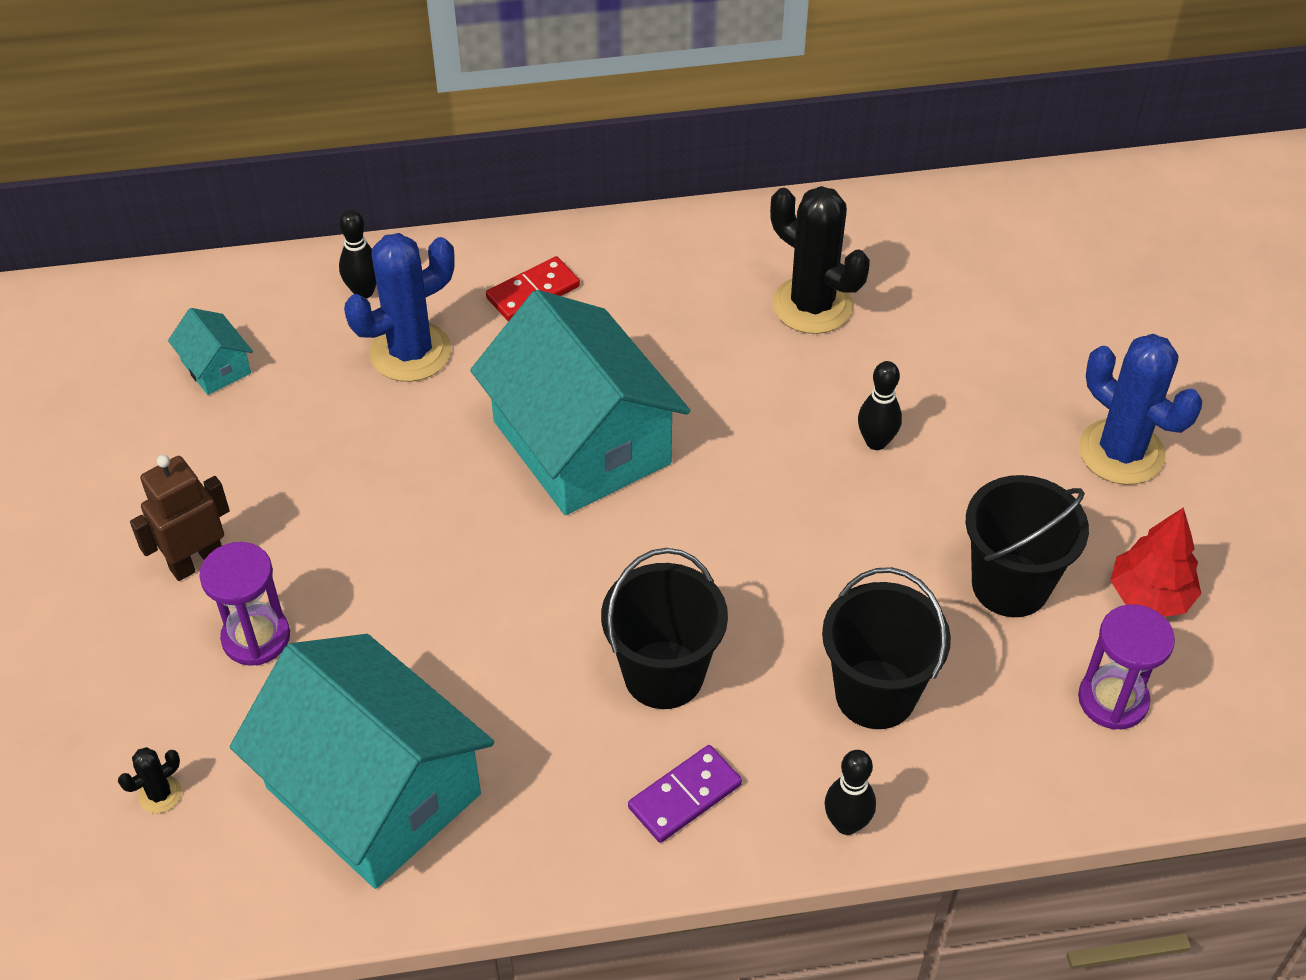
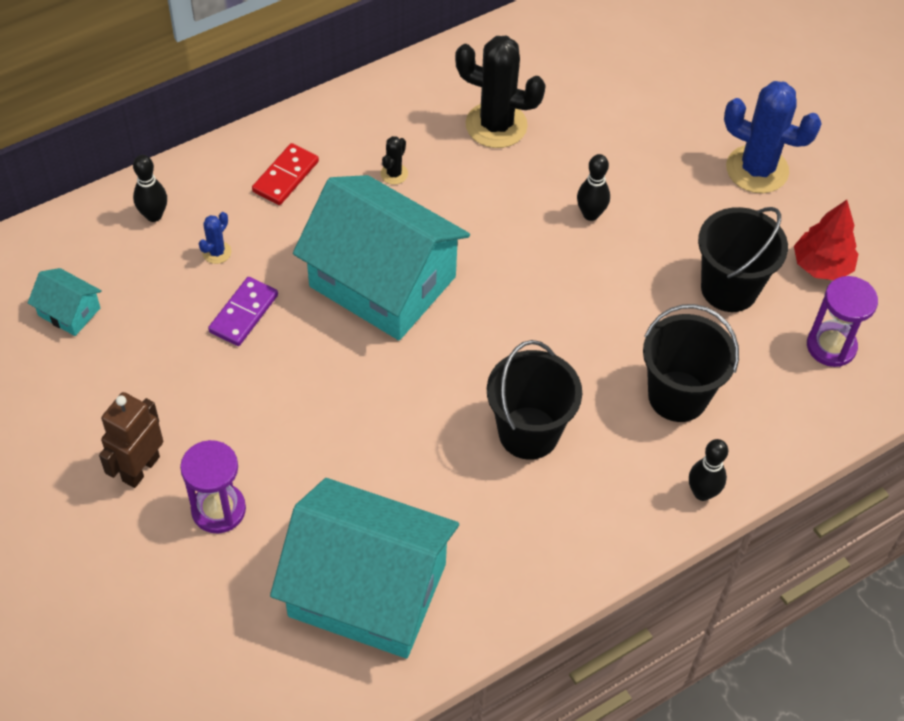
camera: 25 degrees left, 5 degrees up
black cactus [118,747,182,813] -> black cactus moved to [380,136,408,184]
blue cactus [344,233,455,382] -> blue cactus [199,212,231,264], size x0.44
purple domino [628,745,742,843] -> purple domino moved to [208,277,278,346]

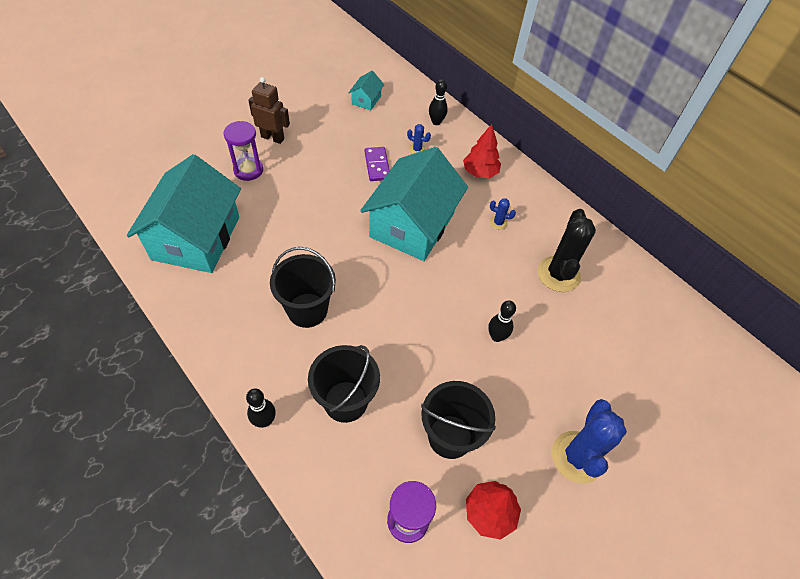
camera: 80 degrees right, 0 degrees up
purple domino [208,277,278,346] -> purple domino turned 60 degrees clockwise [364,147,390,181]
red domino [252,143,319,205] -> red tree [463,124,501,178]
black cactus [380,136,408,184] -> blue cactus [490,198,516,230]

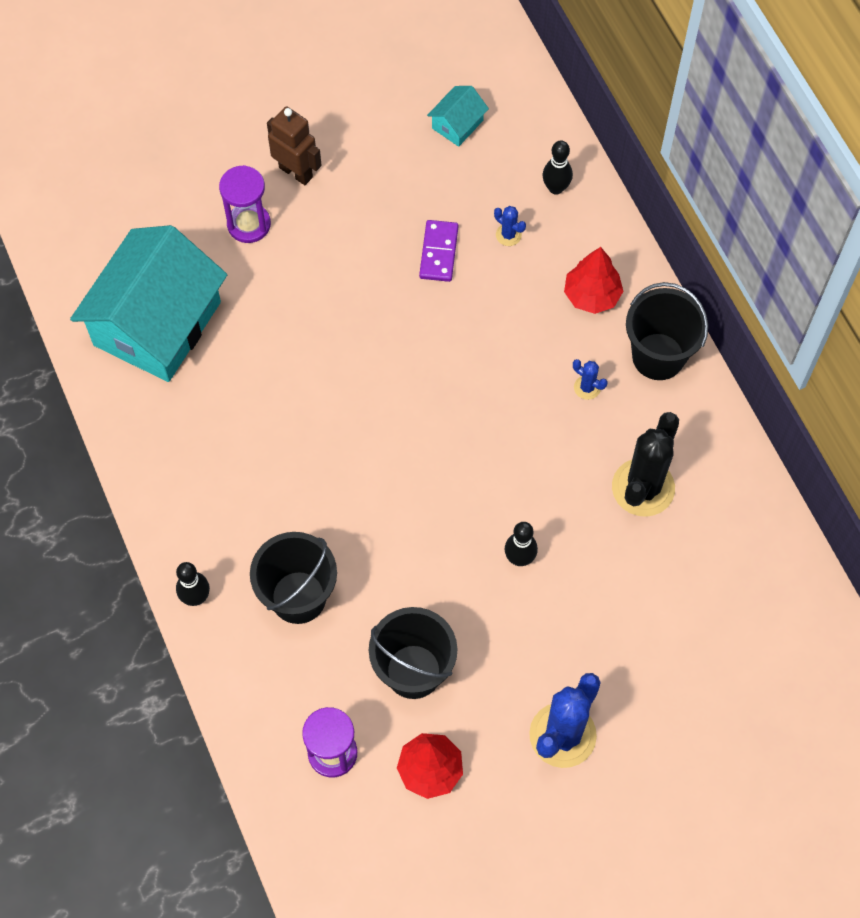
camera: 20 degrees right, 10 degrees up
black bucket [270,247,336,328] -> black bucket moved to [626,282,708,380]
turquoise house [360,147,468,261] -> none

